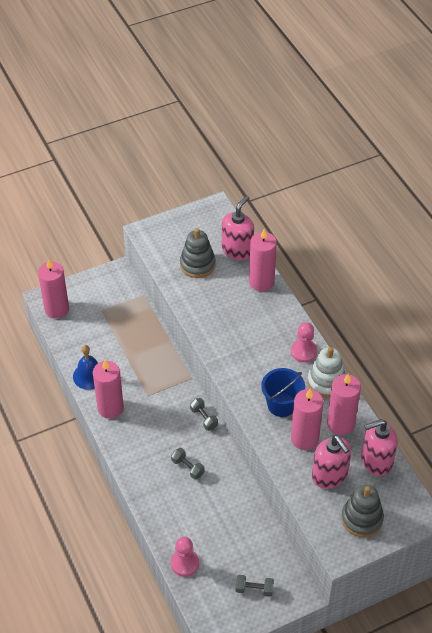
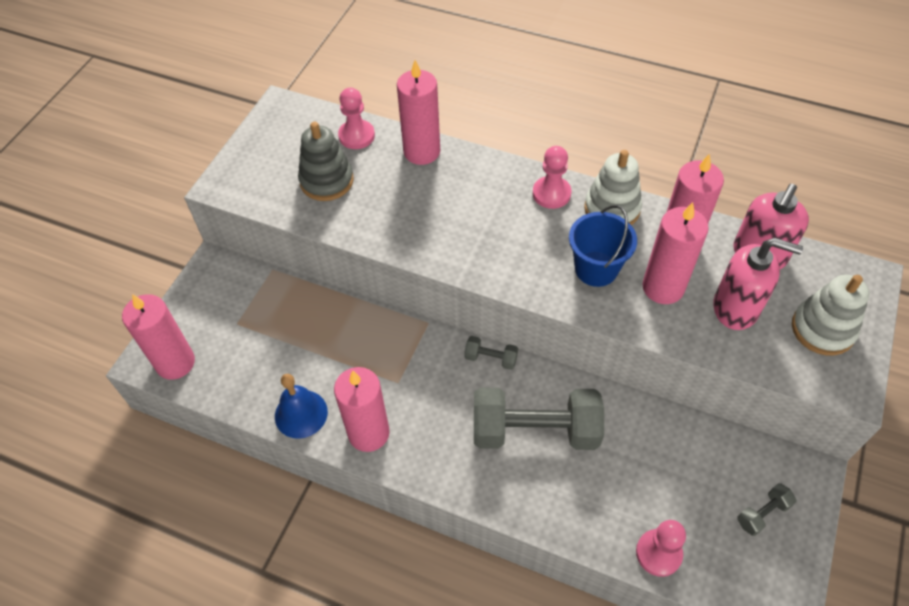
camera: 40 degrees left, 5 degrees up
grey dumbbell [171,448,205,480] -> grey dumbbell [474,388,604,450], size x2.32
pink soap dispenser [222,195,254,260] -> pink pawn [338,87,375,149]
grey stacking toy [341,485,384,537] -> white stacking toy [792,275,870,356]

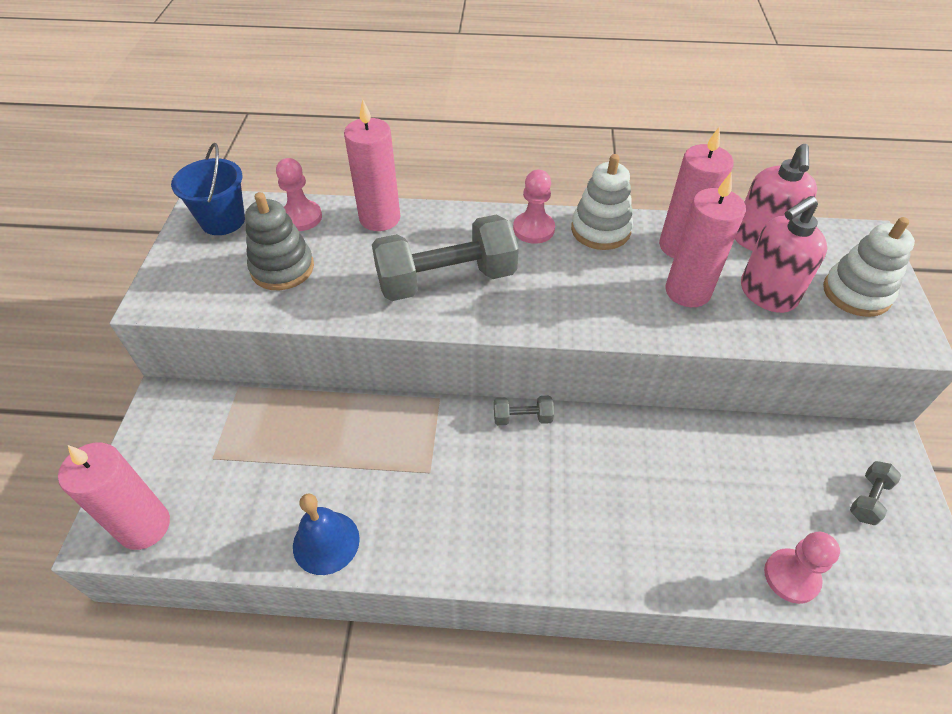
camera: 20 degrees left, 5 degrees down
pink candle [334,367,390,452] -> none
grey dumbbell [474,388,604,450] -> grey dumbbell moved to [372,215,519,301]
blue bucket [569,205,637,287] -> blue bucket moved to [171,143,245,235]
pink soap dispenser [713,238,803,330] -> pink soap dispenser turned 150 degrees clockwise [741,196,827,313]

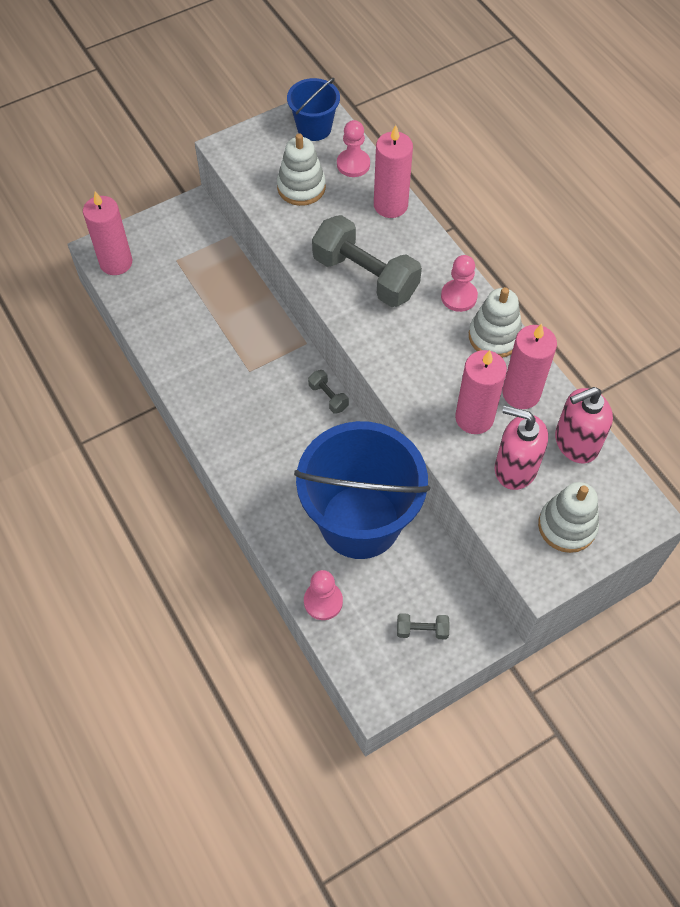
camera: 55 degrees right, 10 degrees up
grey stacking toy [245,192,314,290] -> white stacking toy [277,133,326,206]
blue bell [293,494,360,575] -> none
none -> blue bucket [294,421,430,559]

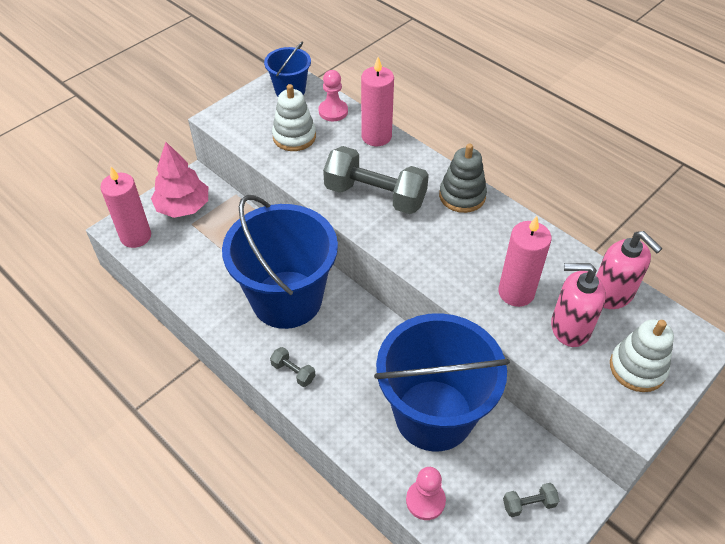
camera: 15 degrees left, 10 degrees down
grey dumbbell [308,370,349,414] -> grey dumbbell moved to [270,347,316,387]
pink pawn [441,255,478,312] -> grey stacking toy [439,144,487,213]
white stacking toy [469,287,522,358] -> none
pink candle [502,324,557,409] -> none
pink soap dispenser [555,387,613,463] -> pink soap dispenser turned 90 degrees counterclockwise [596,231,662,309]
none -> pink tree [151,142,208,218]
none -> blue bucket [222,195,338,329]

